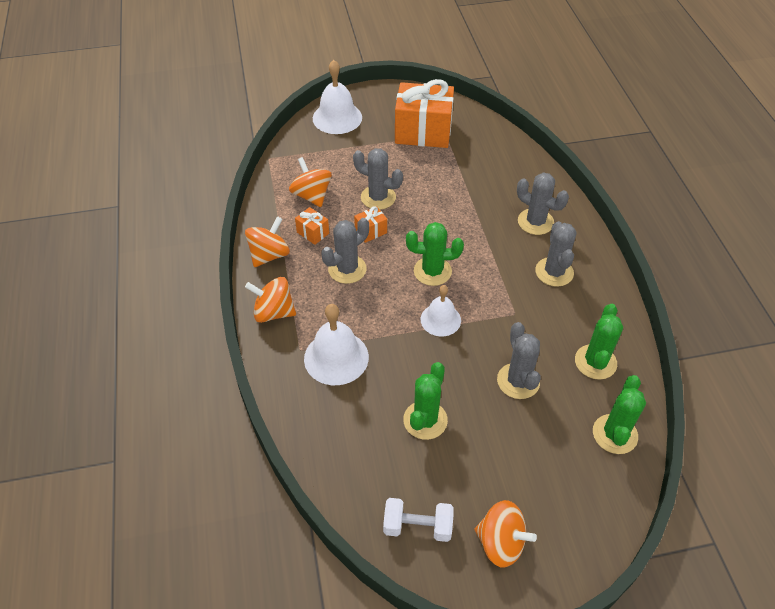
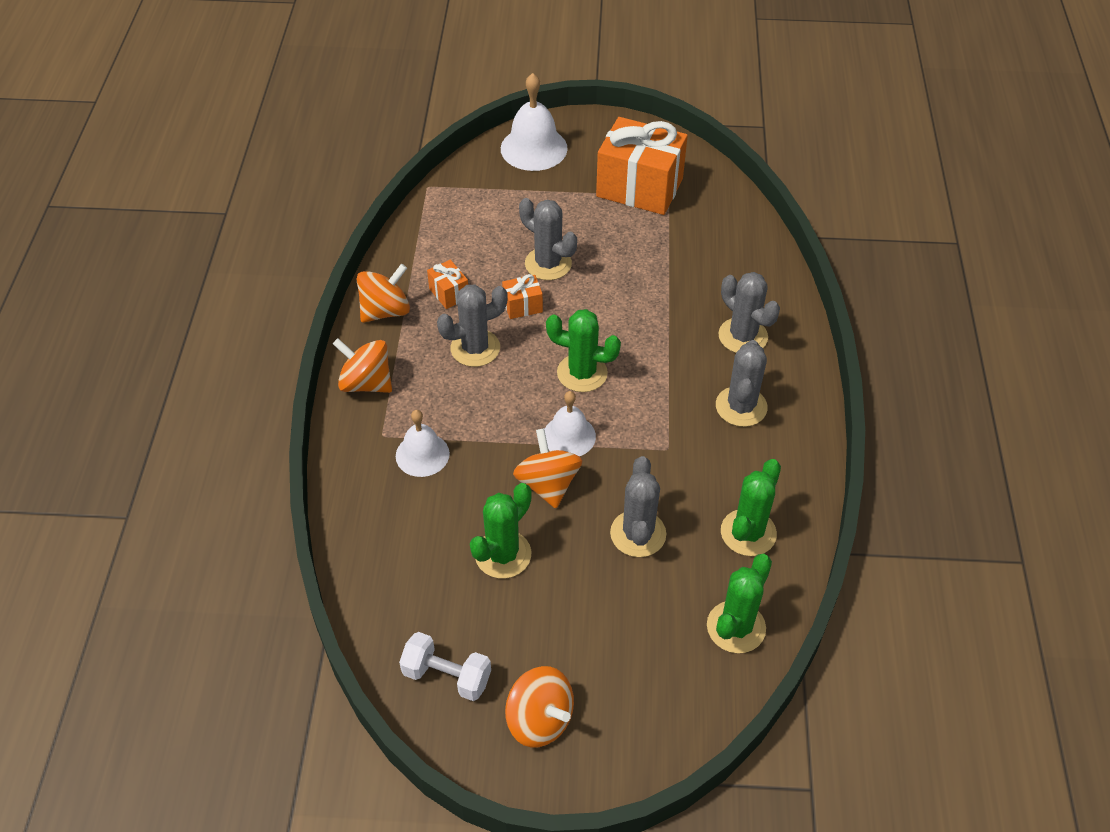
camera: 15 degrees right, 0 degrees up
orange spinning top [289,157,332,207] -> orange spinning top moved to [513,428,582,508]
white bell [304,304,369,385] -> white bell [396,410,450,477], size x0.65

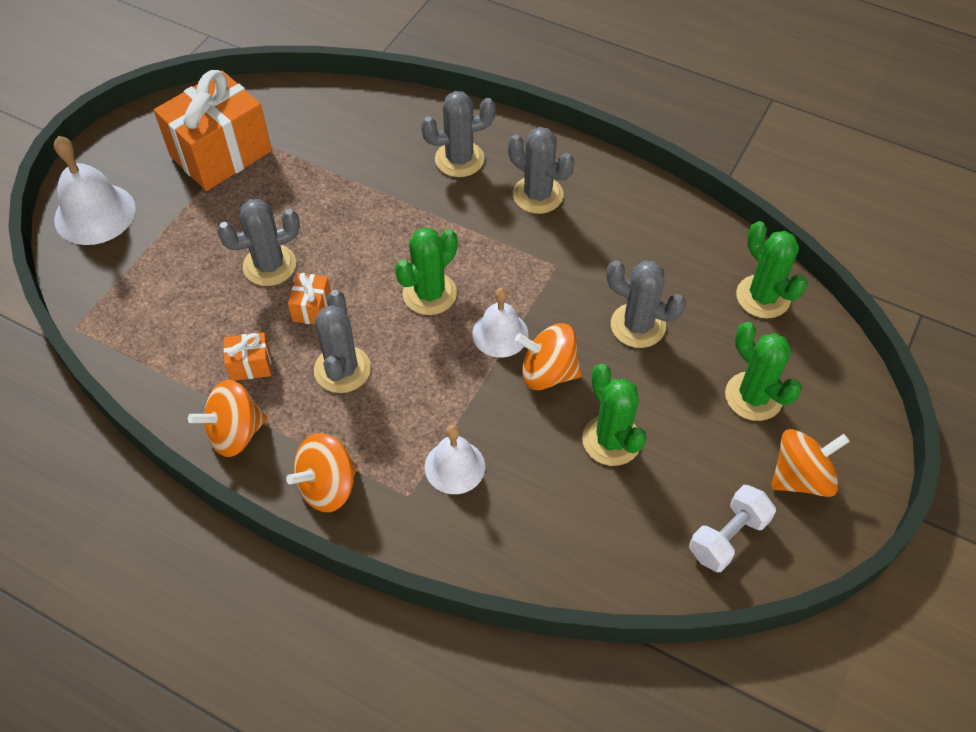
camera: 65 degrees left, 5 degrees up
orange spinning top [357,264,410,323] -> orange spinning top turned 105 degrees counterclockwise [188,380,267,457]
green cactus [721,459,781,556] -> green cactus moved to [725,322,802,421]

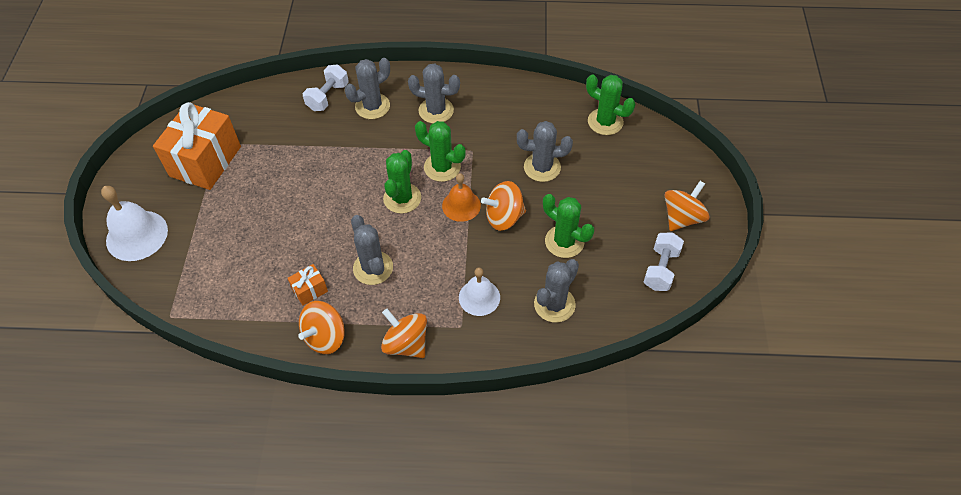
camera: 25 degrees left, 0 degrees up
grey cactus [217,199,300,286] -> grey cactus moved to [534,259,579,322]
orange spinning top [286,433,357,512] -> orange spinning top turned 105 degrees clockwise [381,309,427,358]
orange gift [288,273,331,325] -> none
white bell [472,288,528,357] -> orange bell [442,173,481,222]
green cactus [725,322,802,421] -> green cactus moved to [415,121,466,182]
none -> white dumbbell [303,65,349,111]

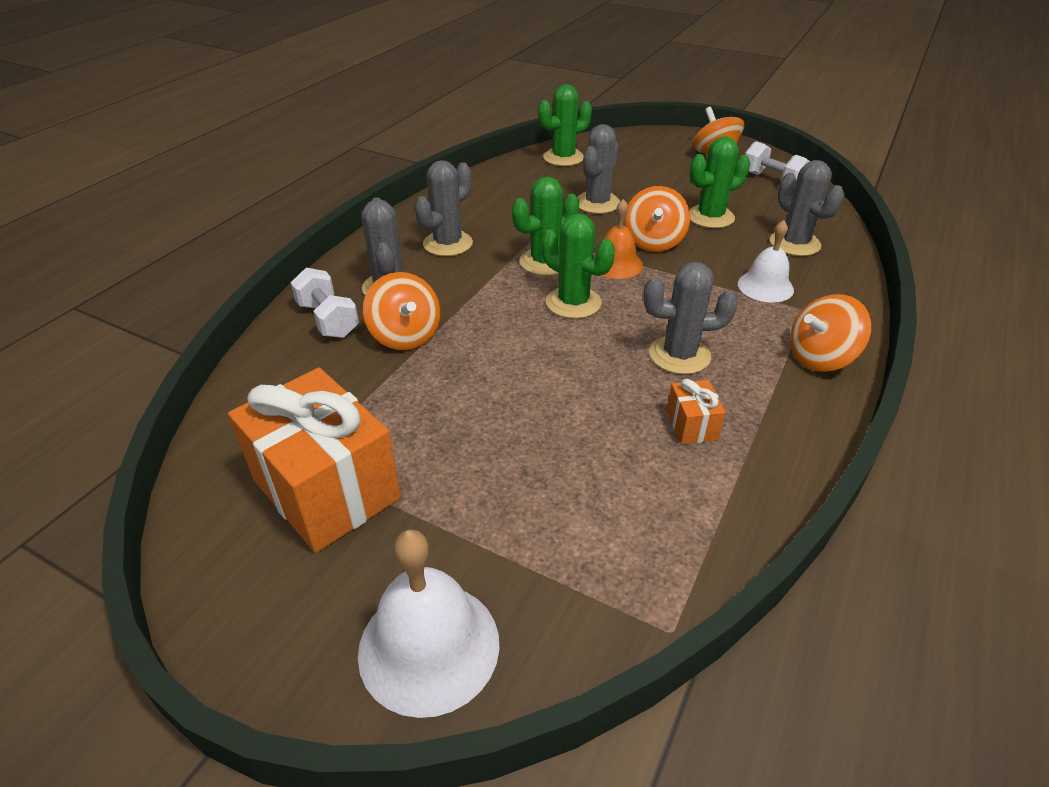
camera: 65 degrees left, 15 degrees down
orange spinning top [298,301,345,354] -> orange spinning top moved to [363,272,440,350]

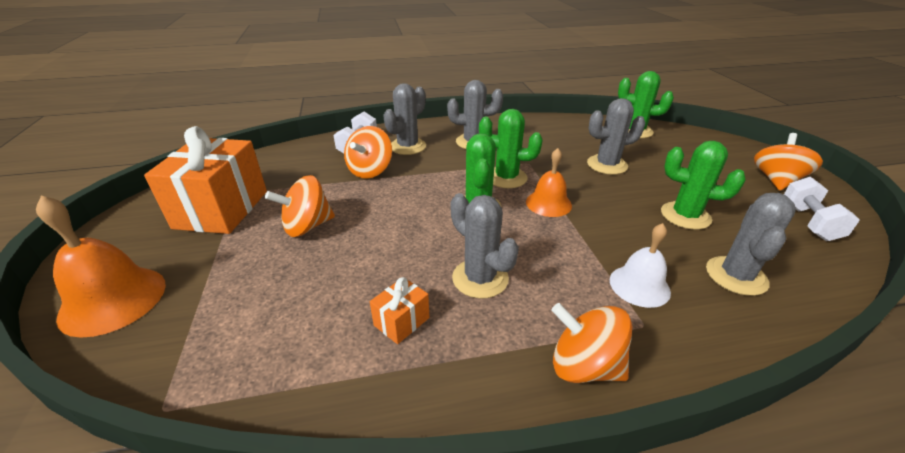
camera: 50 degrees right, 5 degrees down
white bell [358,530,499,718] -> orange bell [36,196,166,338]
orange spinning top [624,186,690,252] -> orange spinning top moved to [265,175,335,237]

